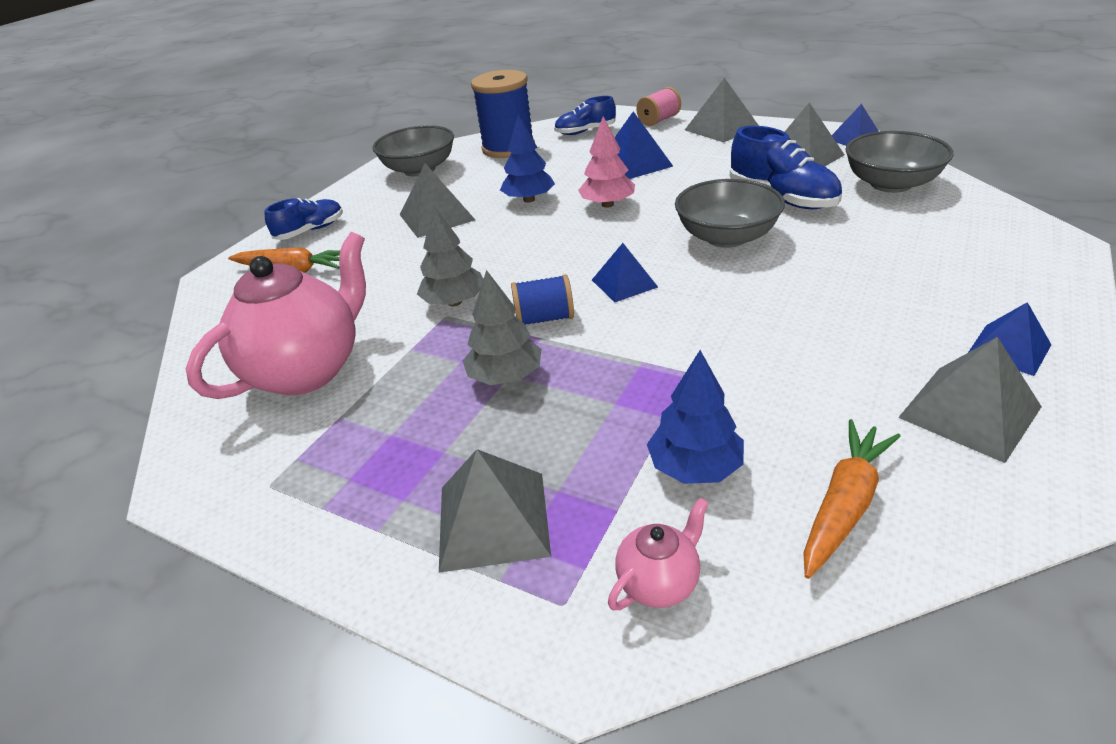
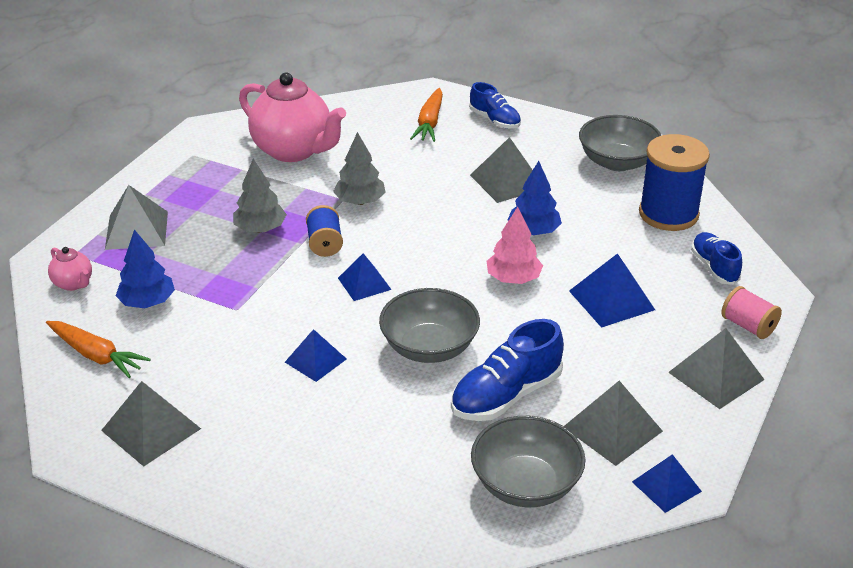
camera: 85 degrees right, 0 degrees up
blue pyramid [968,302,1051,376] -> blue pyramid moved to [285,329,346,382]

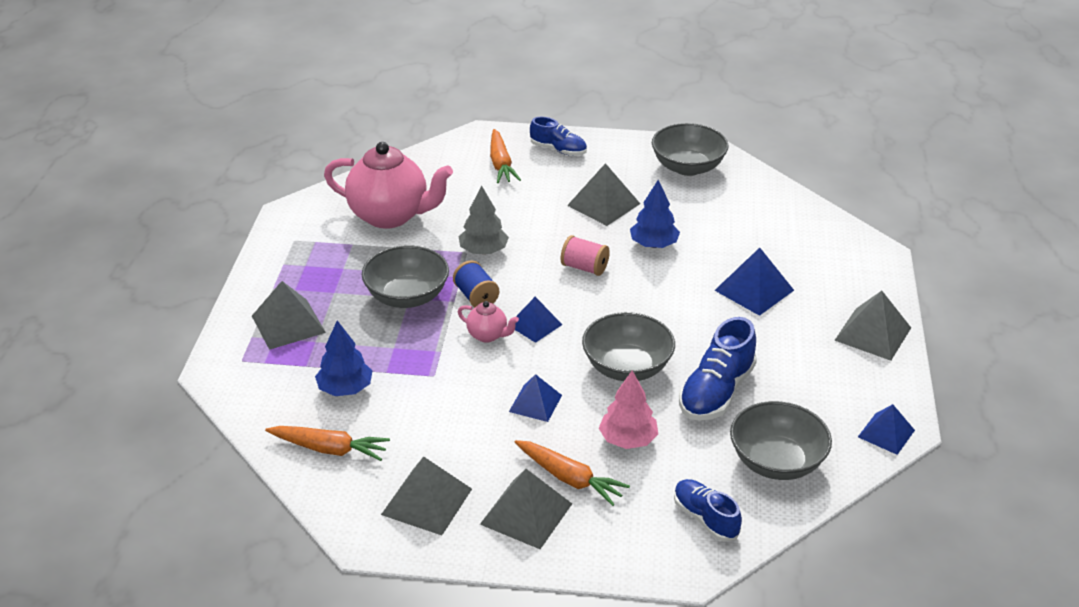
camera: 20 degrees left, 0 degrees up
pink teapot [48,247,92,291] -> pink teapot moved to [458,301,519,343]
grey tree [233,159,287,233] -> grey bowl [362,245,449,308]
pink tree [487,207,543,284] -> pink tree moved to [599,371,658,449]
grey pyramid [564,381,663,466] -> grey pyramid moved to [480,469,572,549]
blue spool [639,134,710,231] -> none
blue shoe [691,232,742,285] -> blue shoe moved to [674,479,742,541]
pink spool [721,286,782,339] -> pink spool moved to [561,235,610,276]
none -> orange carrot [515,440,630,506]

